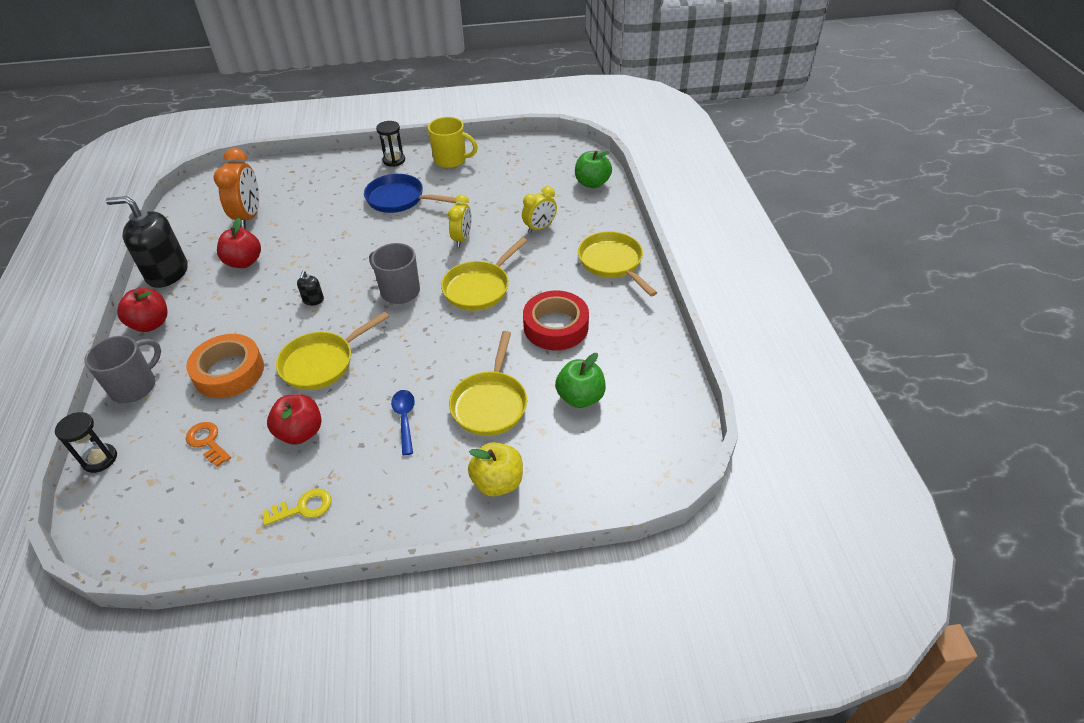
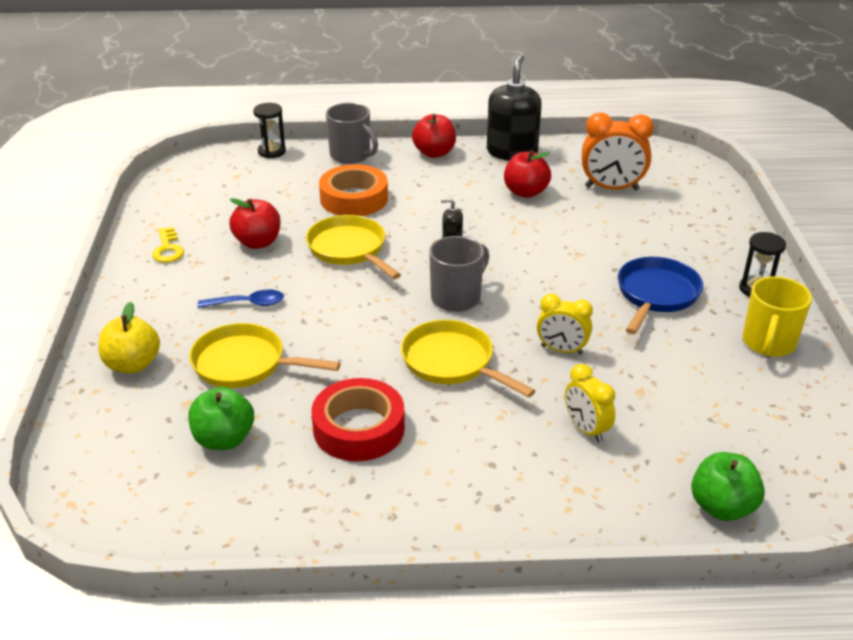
camera: 95 degrees right, 10 degrees down
orange key [186,422,231,467] -> none
yellow pan [578,231,657,296] -> none

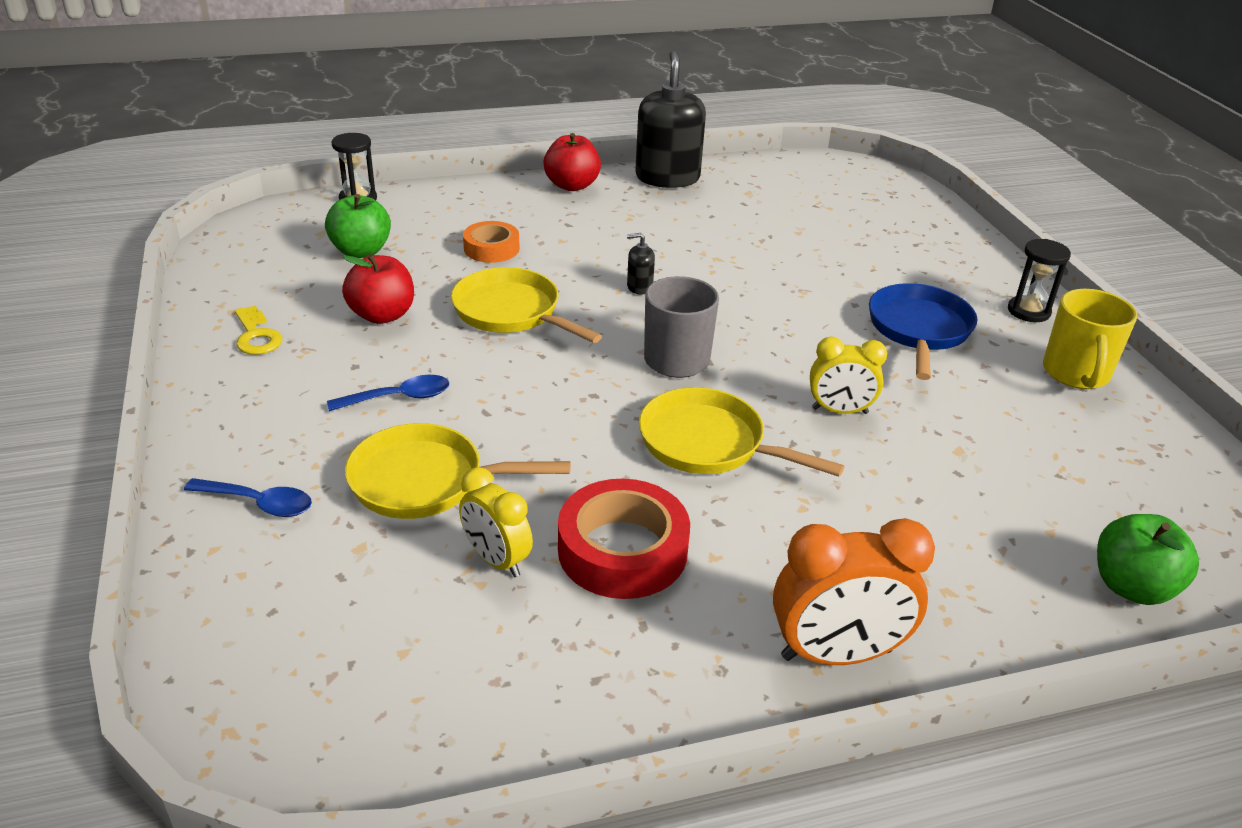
camera: 15 degrees left, 0 degrees up
yellow apple [98,302,160,373] -> blue spoon [184,478,312,517]
green apple [188,387,254,450] -> green apple moved to [325,194,391,258]
orange tape [319,164,388,216] -> orange tape [463,221,520,263], size x0.62
grey mug [326,103,378,164] -> none
red apple [504,151,551,198] -> none
yellow clock [565,364,615,443] -> yellow clock moved to [459,467,533,577]
orange clock [582,112,654,190] -> orange clock moved to [773,518,935,665]

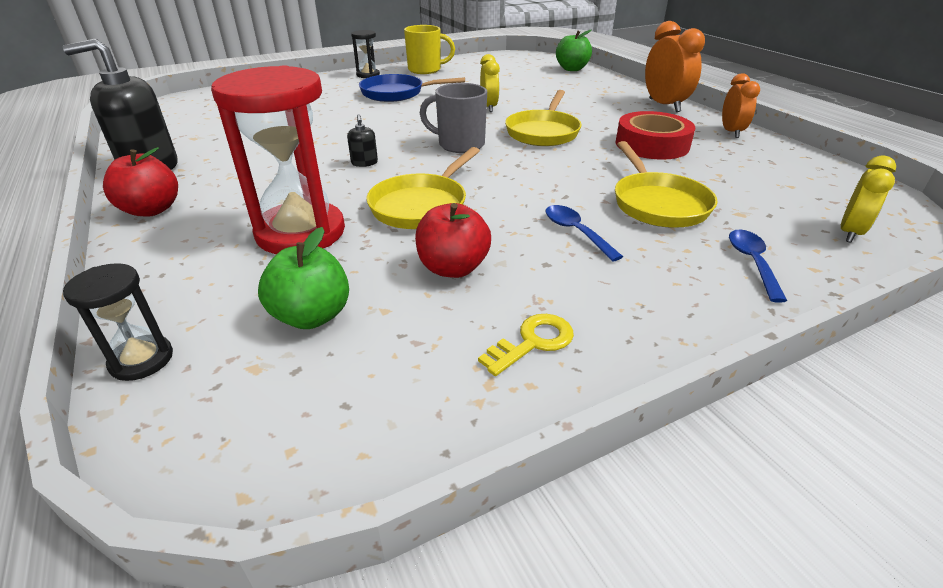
camera: 100 degrees left, 0 degrees up
yellow clock [459,467,533,577] -> yellow clock moved to [841,155,896,243]
orange tape [463,221,520,263] -> red hourglass [211,66,345,254]
none -> orange clock [722,73,760,138]

